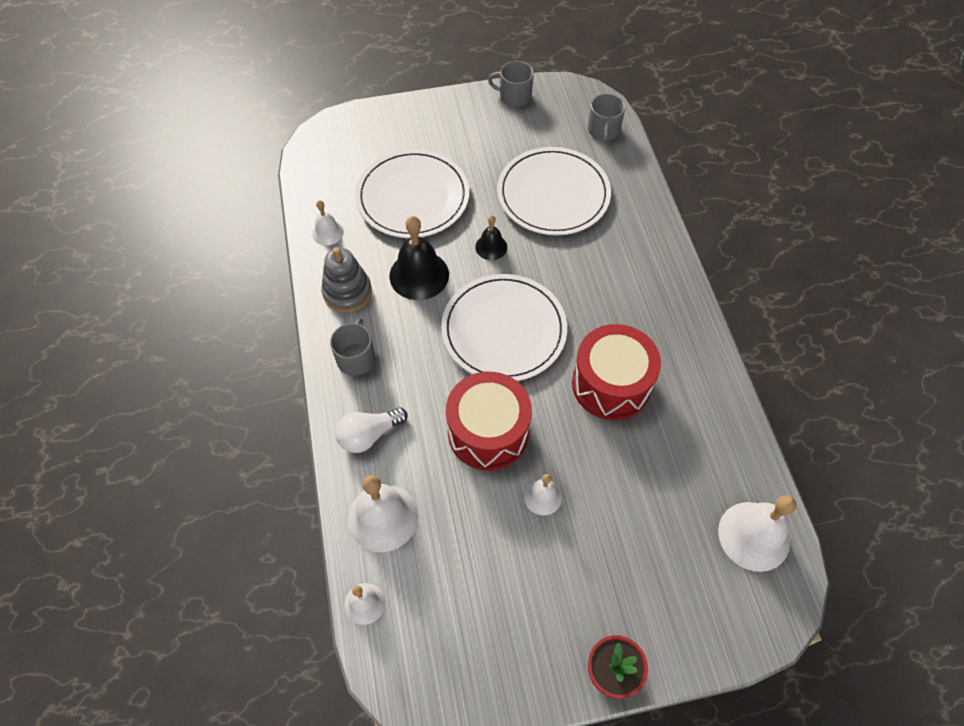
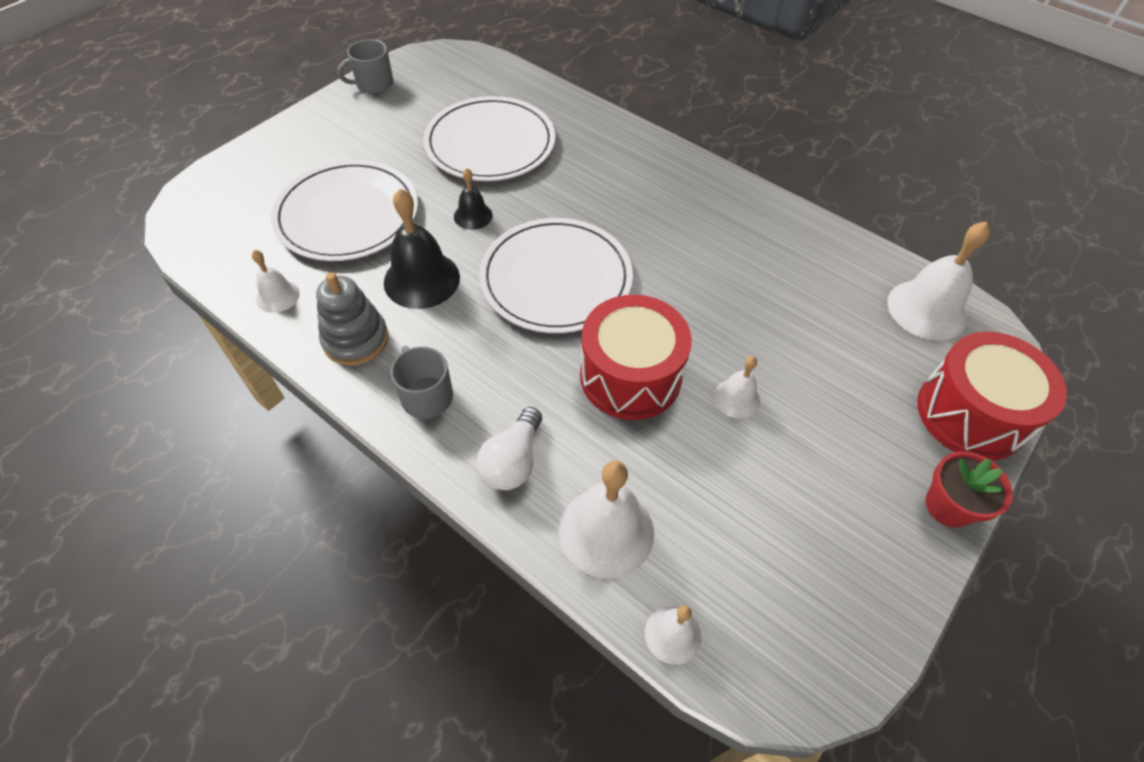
camera: 40 degrees left, 5 degrees down
red drum [572,324,661,420] -> red drum moved to [917,332,1067,461]
grey mug [588,94,625,143] -> none

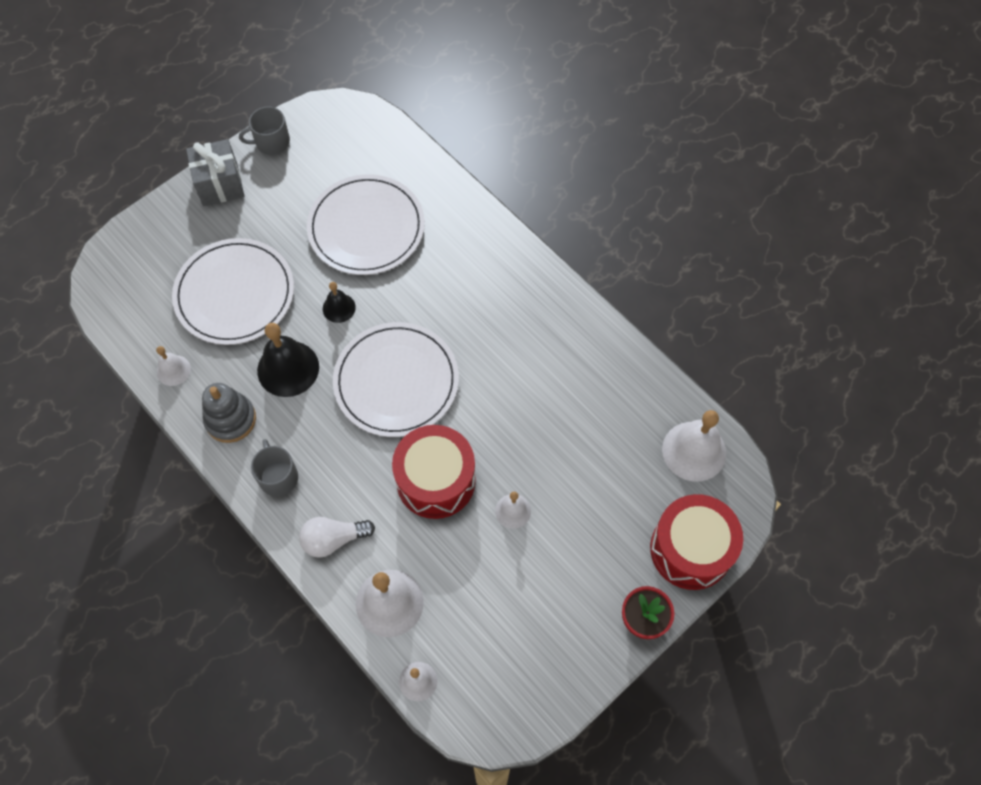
camera: 10 degrees right, 10 degrees up
white light bulb [476,407,542,490] -> white light bulb turned 45 degrees clockwise [299,517,375,558]
none -> grey gift [186,139,244,206]

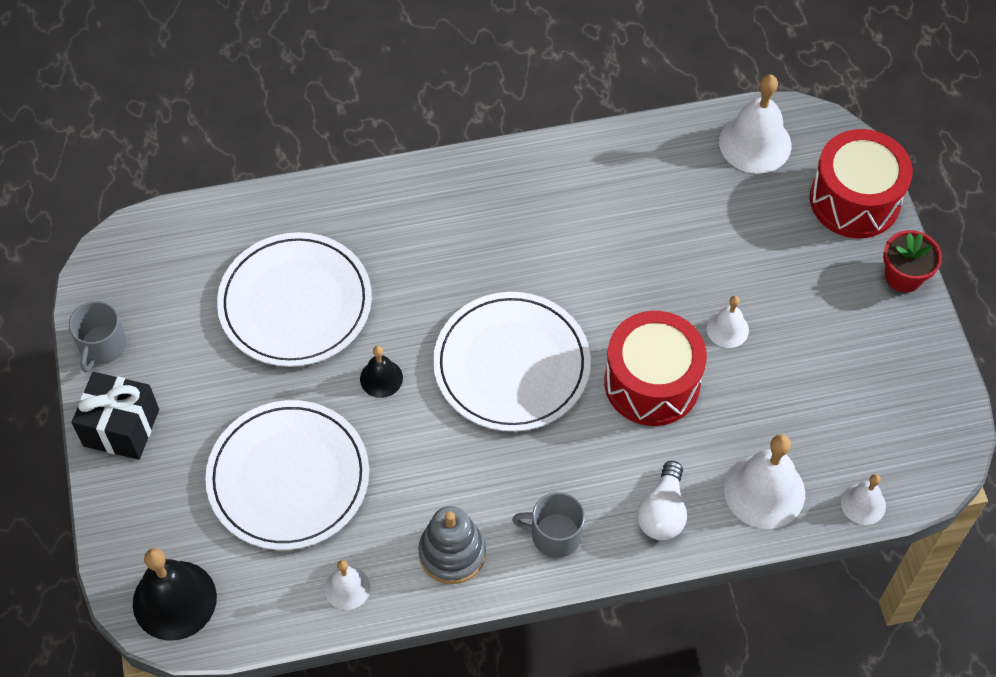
camera: 60 degrees left, 5 degrees down
grey gift [186,139,244,206] -> black gift [72,372,159,460]
black bell [257,323,319,397] -> black bell moved to [133,548,217,641]

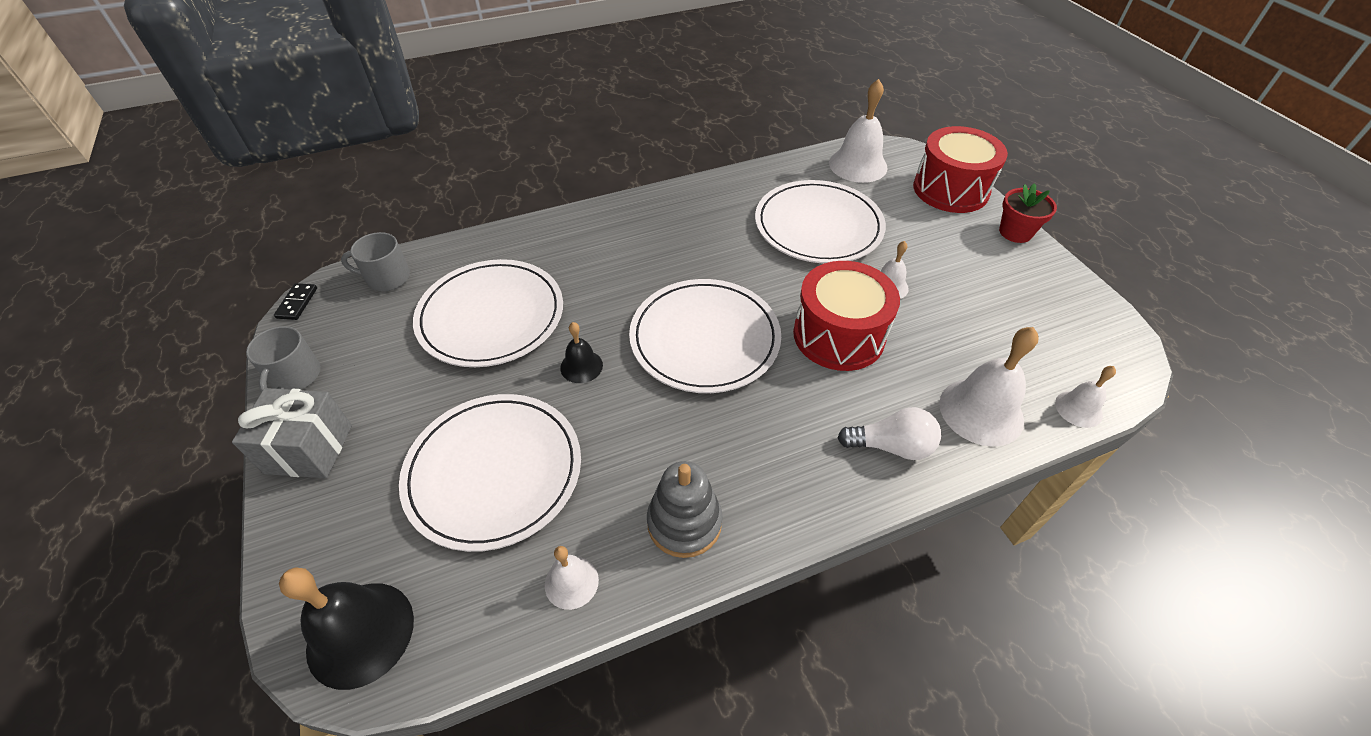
camera: 10 degrees left, 10 degrees down
black gift [72,372,159,460] -> grey gift [232,388,352,478]
grey mug [512,492,585,558] -> grey mug moved to [341,232,410,291]
white light bulb [637,461,687,540] -> white light bulb turned 90 degrees counterclockwise [838,407,941,460]
none -> black domino [274,283,317,320]
none -> white plate [755,180,886,263]

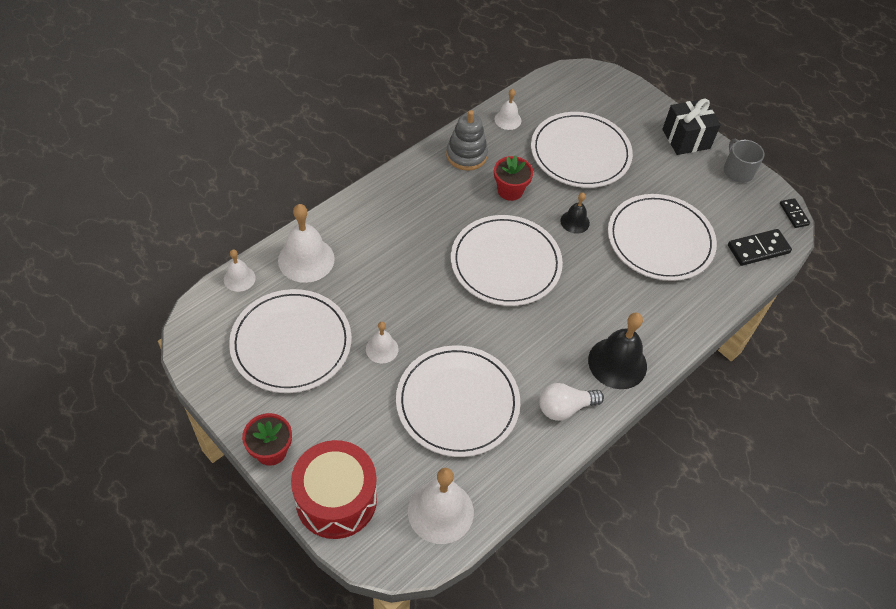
camera: 155 degrees right, 5 degrees up
grey gift [232,388,352,478] -> black gift [662,99,721,155]
black bell [279,567,414,690] -> black bell moved to [588,312,647,389]
grey mug [341,232,410,291] -> black domino [728,229,792,266]
red drum [793,261,900,371] -> none
white light bulb [838,407,941,460] -> white light bulb moved to [539,383,604,421]
none -> white plate [229,289,352,393]
none -> red flower pot [494,156,533,201]

